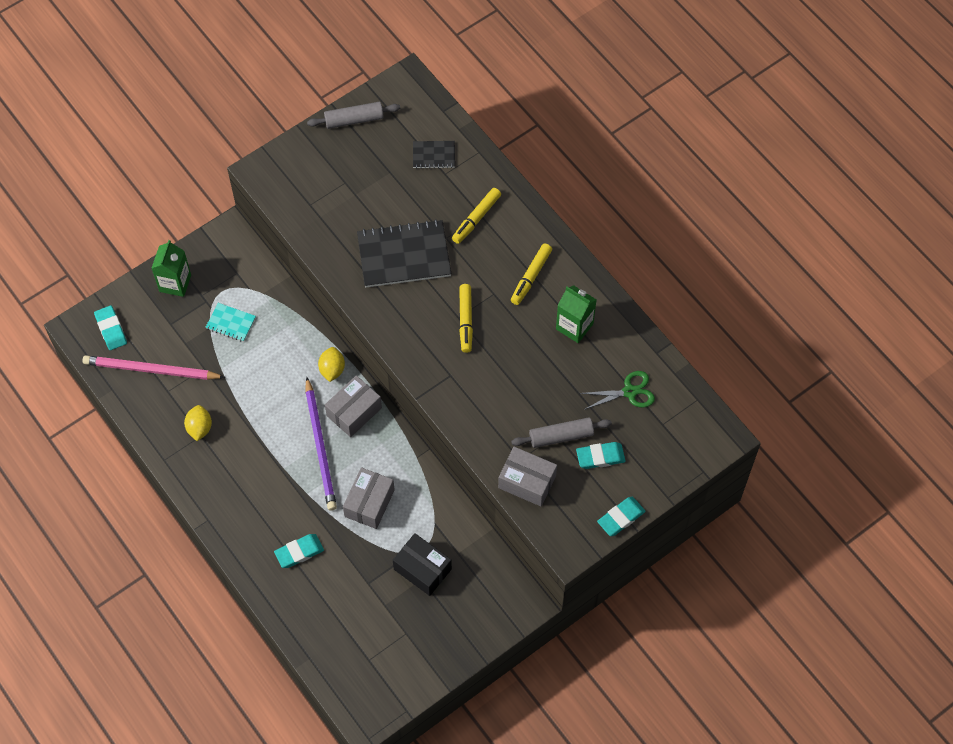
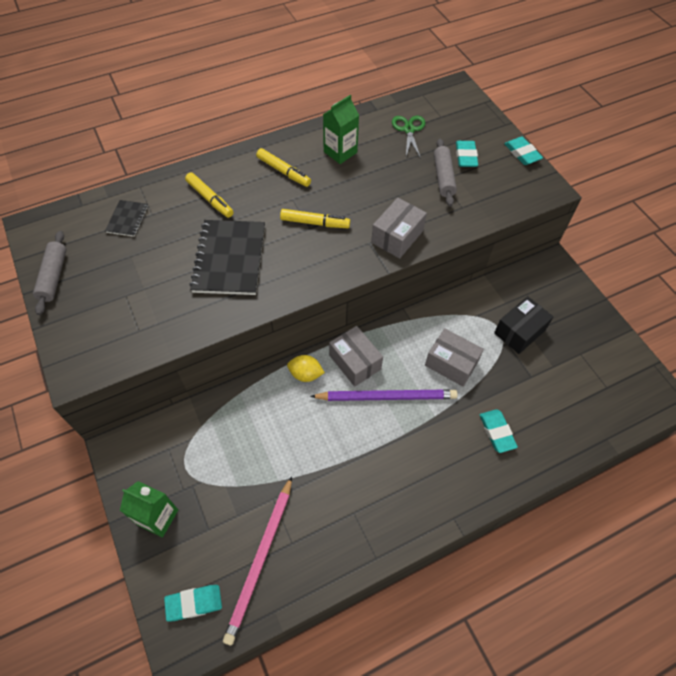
camera: 80 degrees left, 5 degrees down
yellow lemon [184,405,212,441] -> none
turquoise notebook [205,303,256,342] -> none
grey box [498,447,557,506] -> grey box moved to [371,198,427,259]

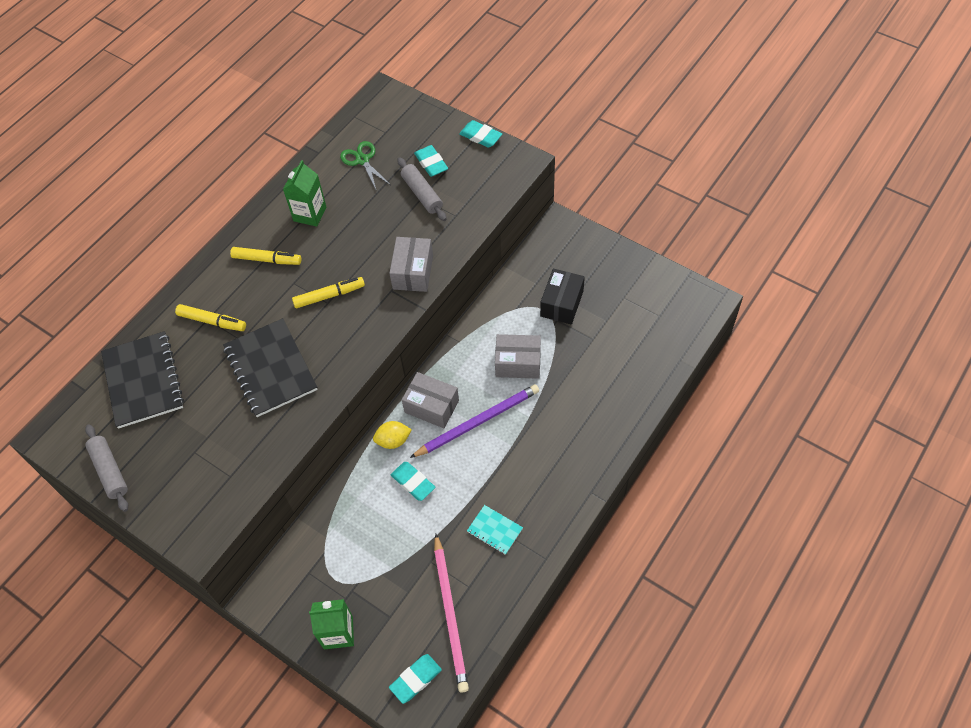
camera: 25 degrees left, 0 degrees up
black notebook [105,200,148,237] -> black notebook [101,331,184,429], size x2.02
turquoise eraser [480,409,518,453] -> turquoise eraser moved to [391,462,435,501]
none -> turquoise notebook [467,505,523,555]

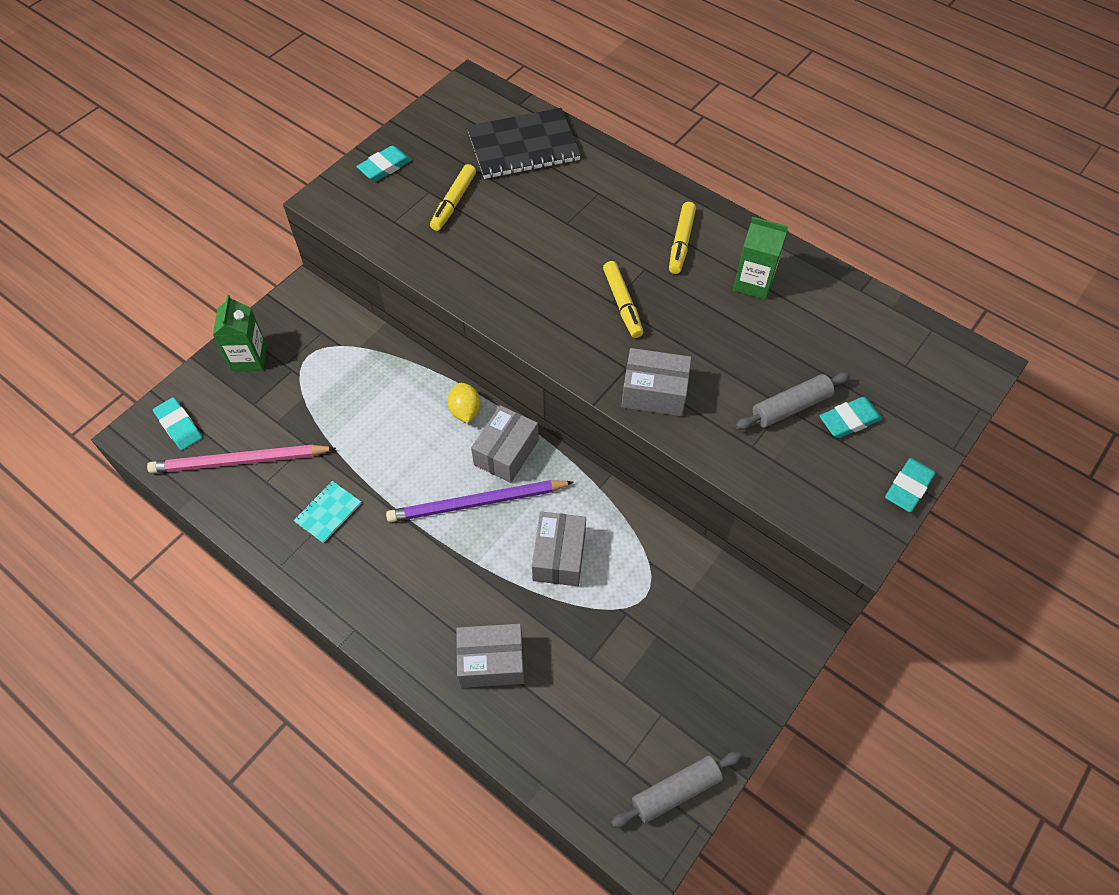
camera: 90 degrees right, 0 degrees up
grey rolling pin [85,424,128,512] -> grey rolling pin moved to [611,752,742,828]
yellow marker [175,304,246,331] -> yellow marker moved to [430,164,476,231]
black notebook [223,318,318,417] -> none
green scissors [340,141,390,192] -> none
turquoise eraser [391,462,435,501] -> turquoise eraser moved to [356,145,412,181]
purple pencil [410,384,539,458] -> purple pencil turned 105 degrees clockwise [386,480,574,522]
black box [540,269,585,325] -> none
none -> grey box [456,624,524,688]

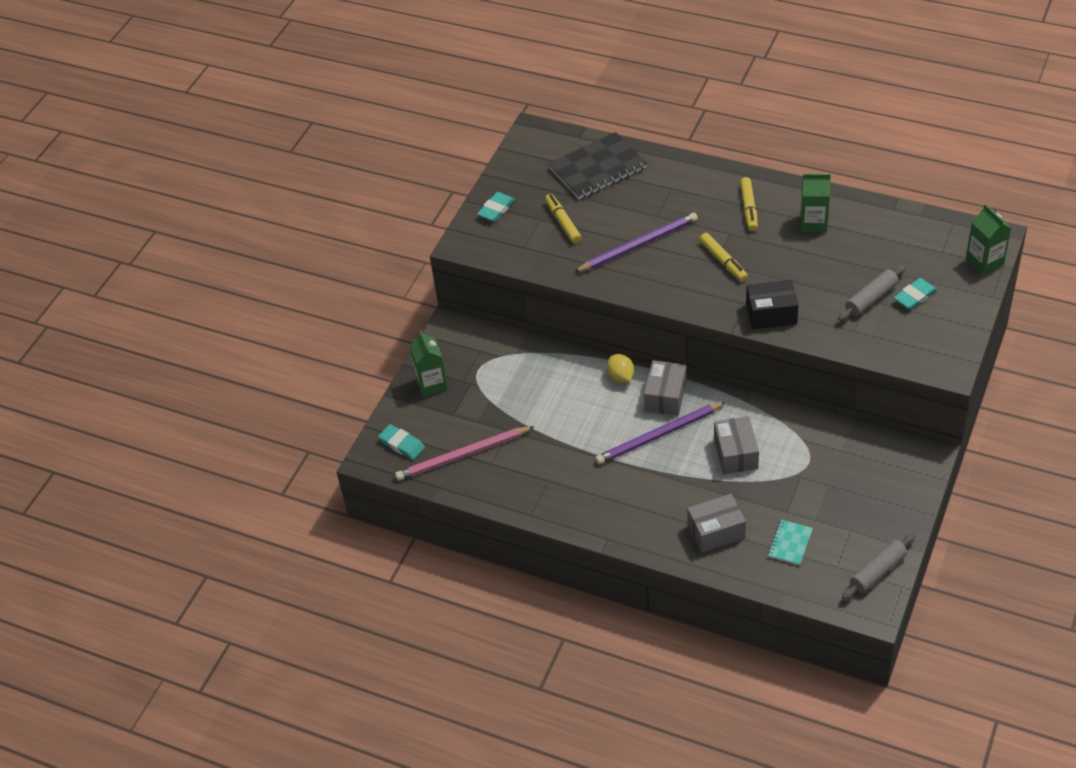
camera: 10 degrees left, 10 degrees down
turquoise notebook [294,481,361,543] -> turquoise notebook moved to [768,520,813,566]
yellow marker [430,164,476,231] -> yellow marker turned 150 degrees clockwise [545,194,582,243]
grey box [621,348,691,416] -> black box [746,280,798,329]
turquoise eraser [885,458,936,512] -> none
none -> purple pencil [574,213,698,272]
none -> green carton [966,204,1011,275]

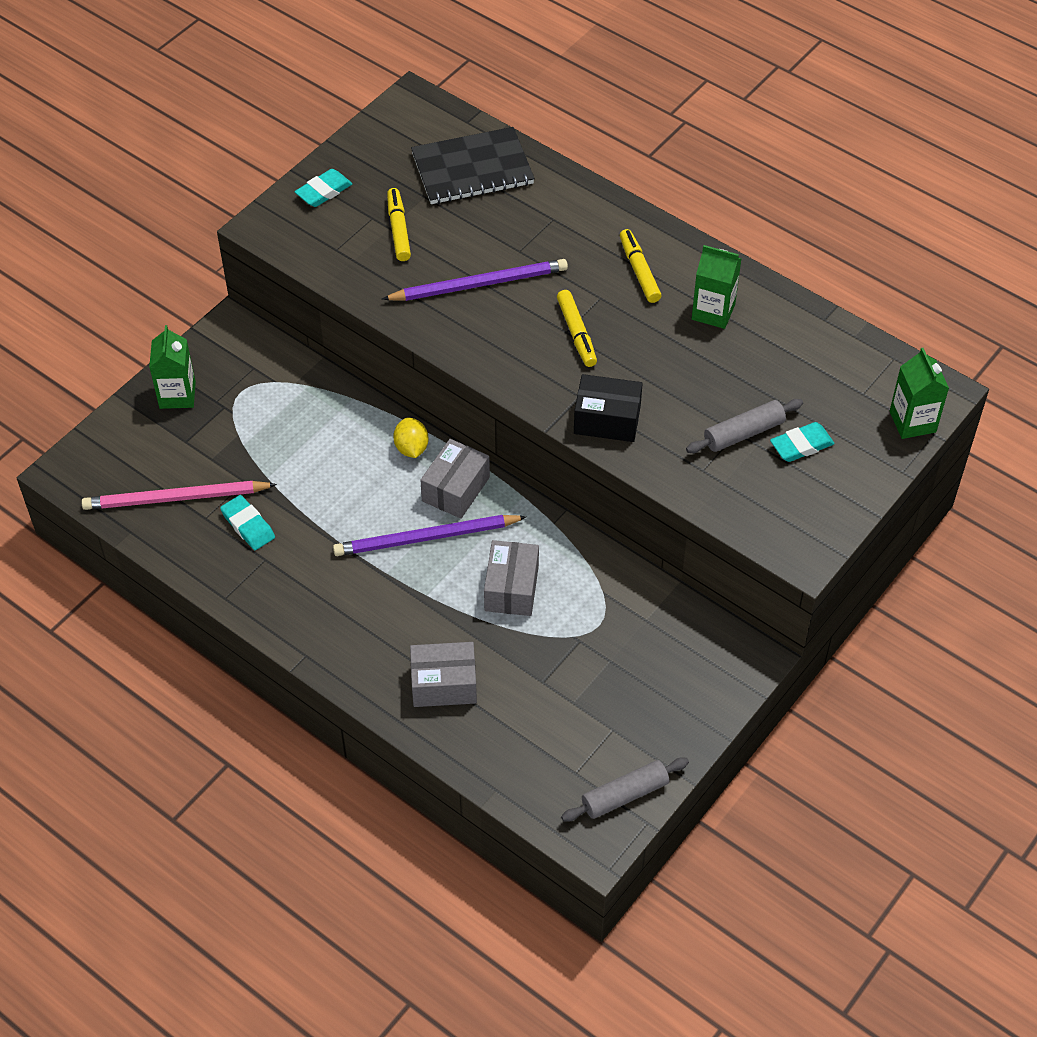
camera: 10 degrees right, 5 degrees up
turquoise eraser [378,424,425,460] -> turquoise eraser moved to [220,495,275,550]
yellow marker [740,177,758,231] -> yellow marker turned 150 degrees clockwise [620,229,661,303]
turquoise notebook [768,520,813,566] -> none

